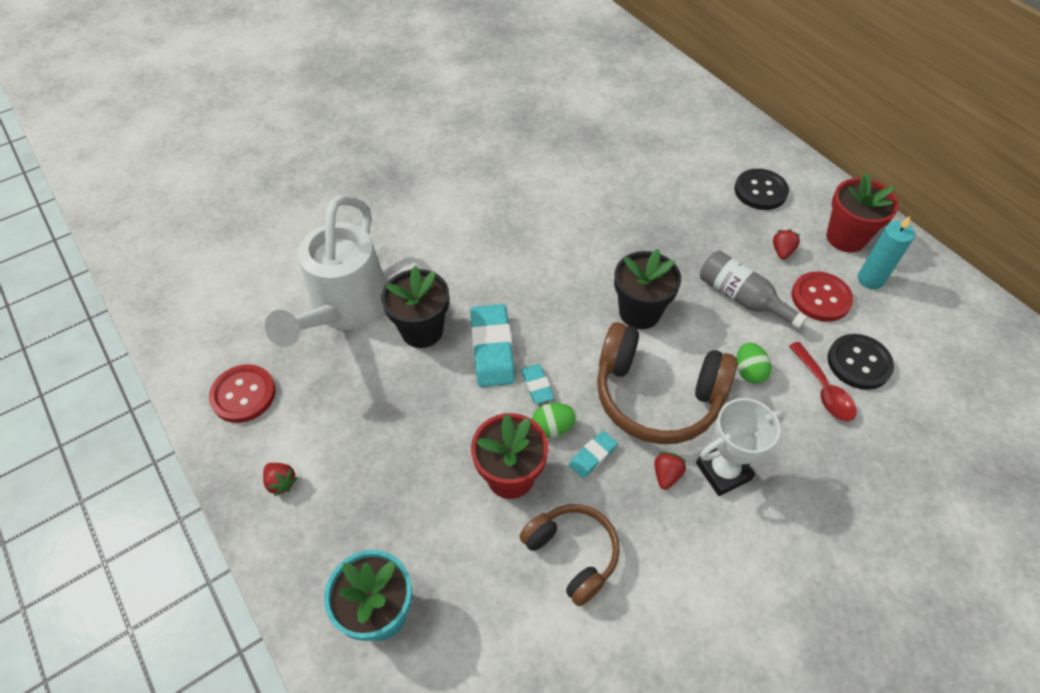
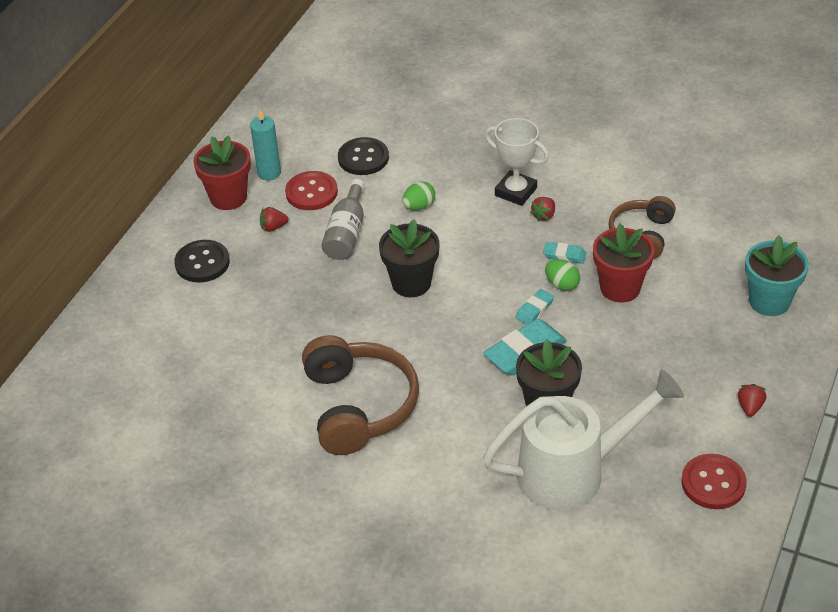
camera: 120 degrees left, 10 degrees down
brown headphones [597,322,737,444] -> brown headphones moved to [302,335,419,455]
red strawberry [654,452,686,490] -> red strawberry turned 45 degrees counterclockwise [530,197,555,222]
red spoon [789,342,857,421] -> none

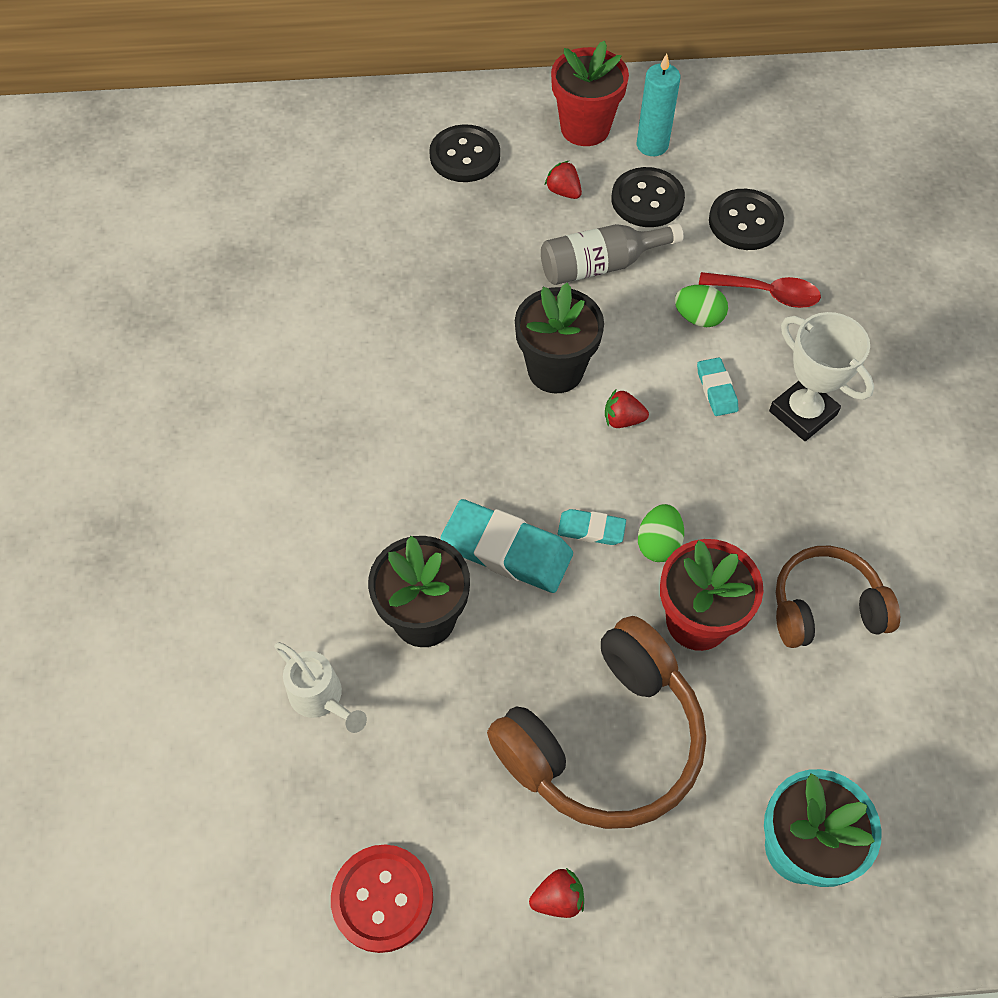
camera: 60 degrees right, 15 degrees up
red button [285,171,338,210] -> black button [612,167,685,227]
brown headphones [302,335,419,455] -> brown headphones moved to [487,616,706,829]
white watering can [483,370,684,510] -> white watering can [274,642,367,733], size x0.43
white trophy [485,118,549,206] -> white trophy turned 45 degrees counterclockwise [769,312,874,441]
red strawberry [530,197,555,222] -> red strawberry moved to [605,390,649,428]
turquoise eraser [543,242,586,264] -> turquoise eraser moved to [697,357,738,416]
none -> red spoon [699,272,821,308]

